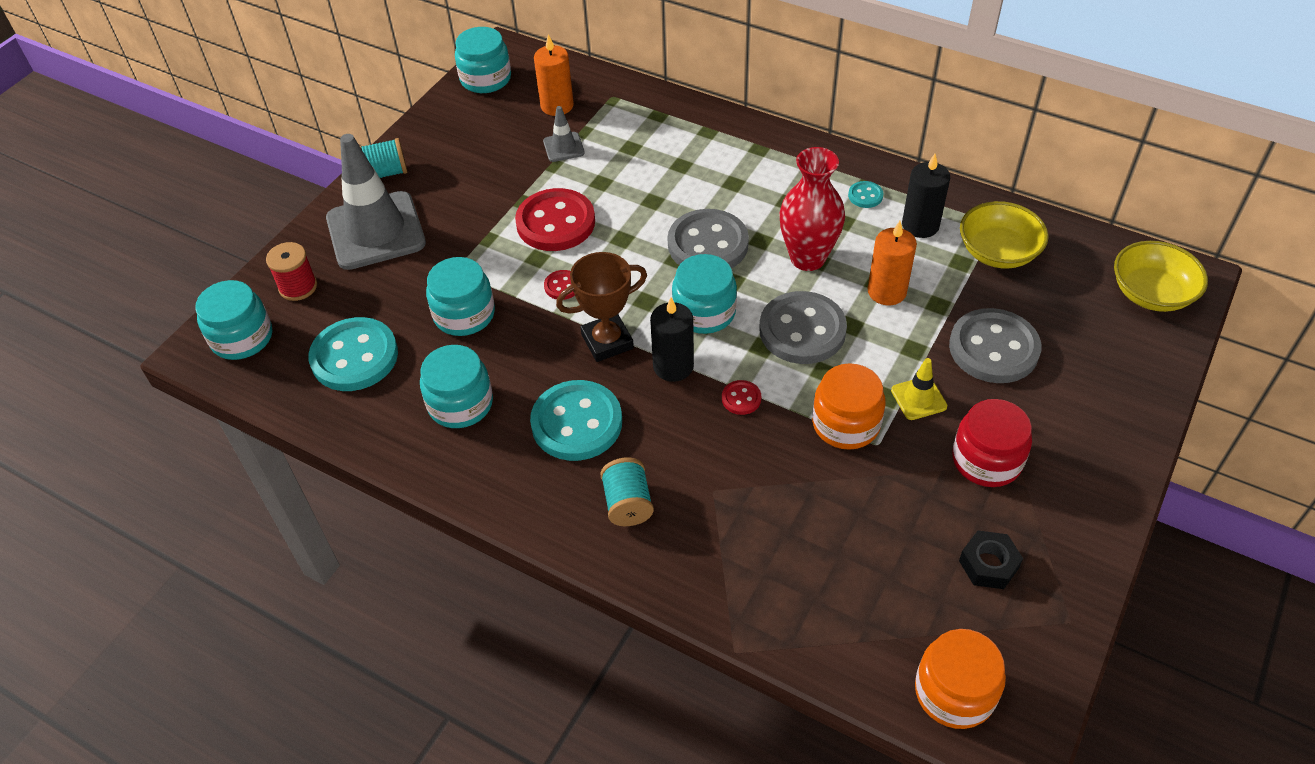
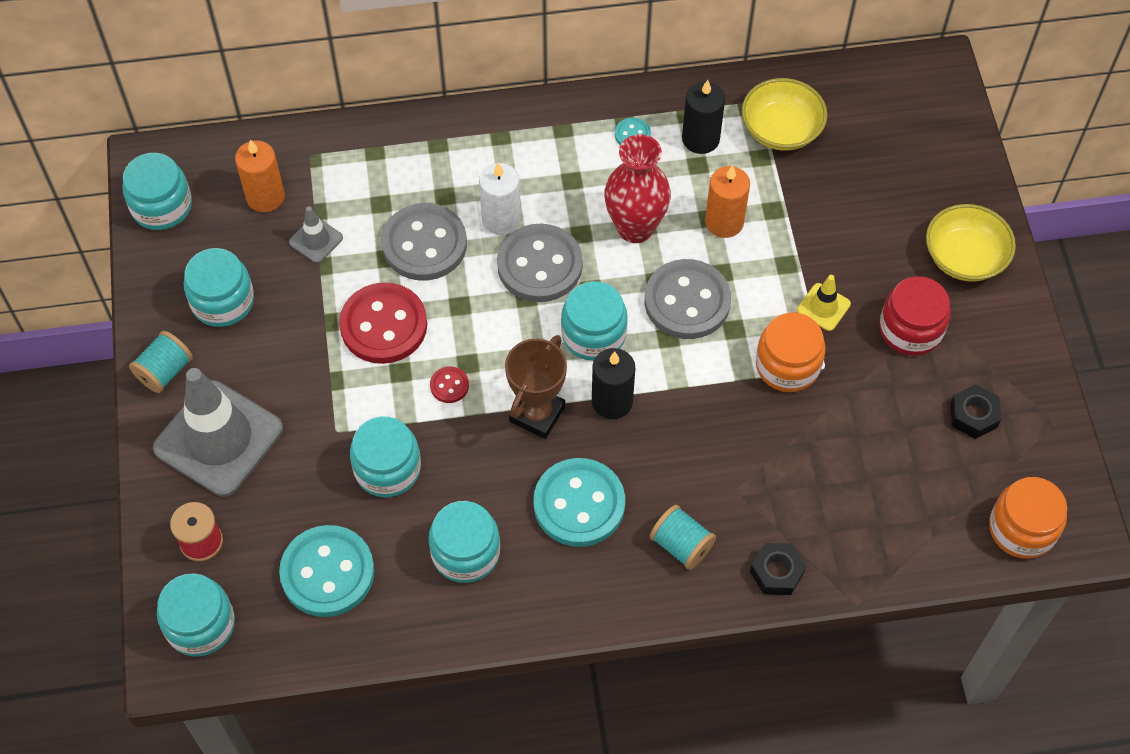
camera: 40 degrees left, 10 degrees up
red button [722,380,762,415] -> none
grey button [949,308,1041,383] -> grey button moved to [381,203,467,280]
yellow bowl [1114,241,1208,312] -> yellow bowl moved to [926,204,1016,282]
none -> turquoise jar [183,248,254,327]
none -> white candle [479,163,521,235]
none -> black nut [750,543,806,595]

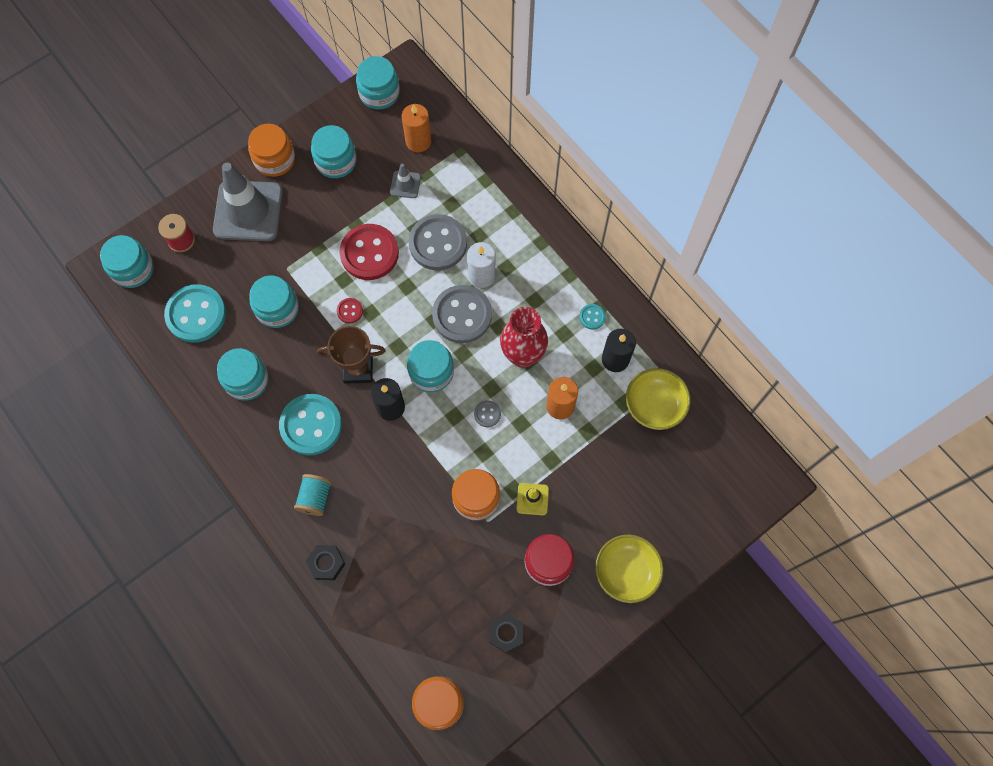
camera: 60 degrees right, 10 degrees up
turquoise spool [129,331,193,393] -> orange jar [248,124,295,177]
grey button [644,259,731,339] -> grey button [474,400,501,427], size x0.44

